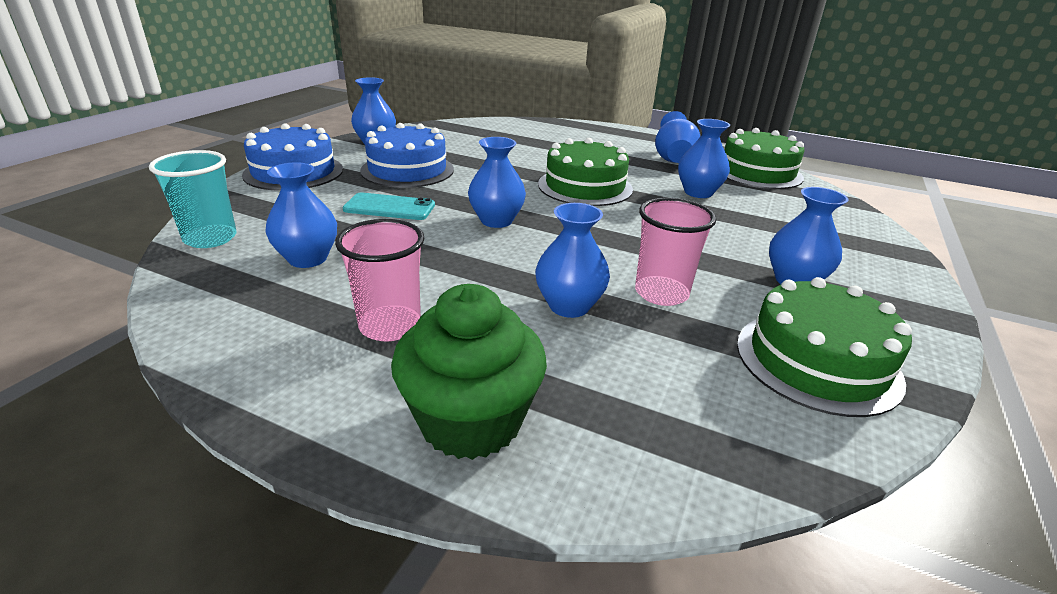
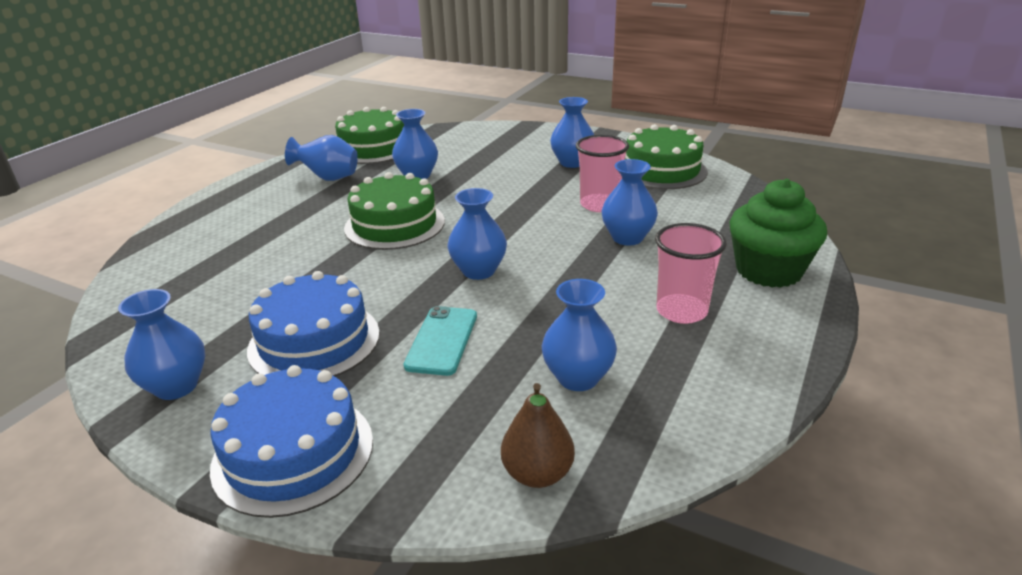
camera: 85 degrees left, 0 degrees up
turquoise cup [149,150,237,248] -> brown pear [501,383,575,488]

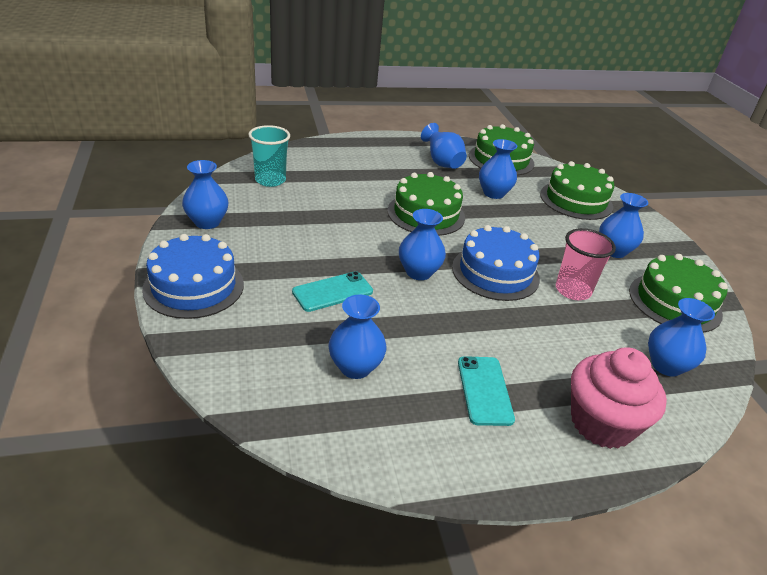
camera: 45 degrees right, 5 degrees up
blue cake [247,271,380,377] -> blue cake moved to [452,225,540,301]
brown pear [501,383,575,488] -> none
blue vase [601,159,658,245] -> blue vase moved to [648,298,715,377]
pink cup [655,223,727,324] -> turquoise phone [458,356,515,426]
green cupcake [729,179,827,288] -> pink cupcake [571,347,667,449]
none -> turquoise cup [248,125,290,187]
none -> green cake [540,161,615,220]

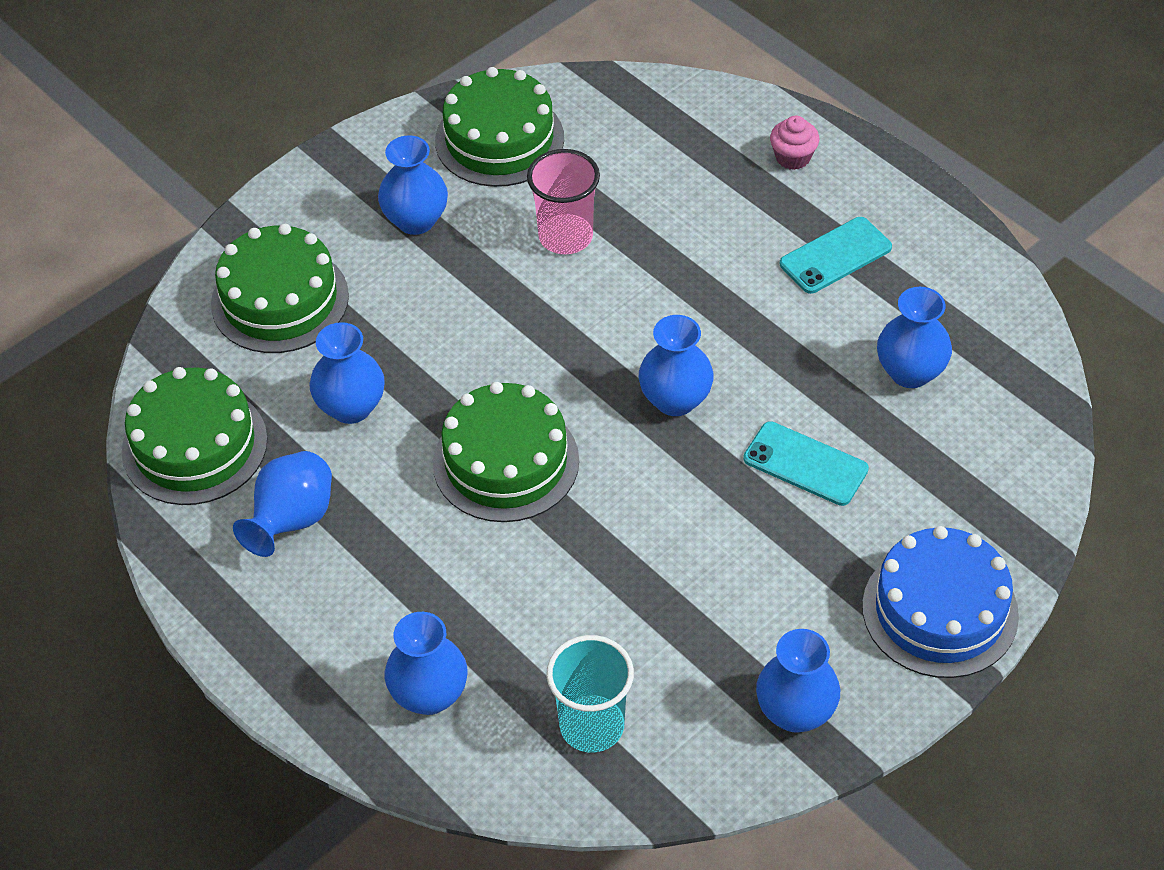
camera: 115 degrees left, 15 degrees up
blue cake [452,225,540,301] -> none
pink cupcake [571,347,667,449] -> pink cupcake [770,116,820,170], size x0.48
blue vase [648,298,715,377] -> blue vase moved to [385,612,467,715]

